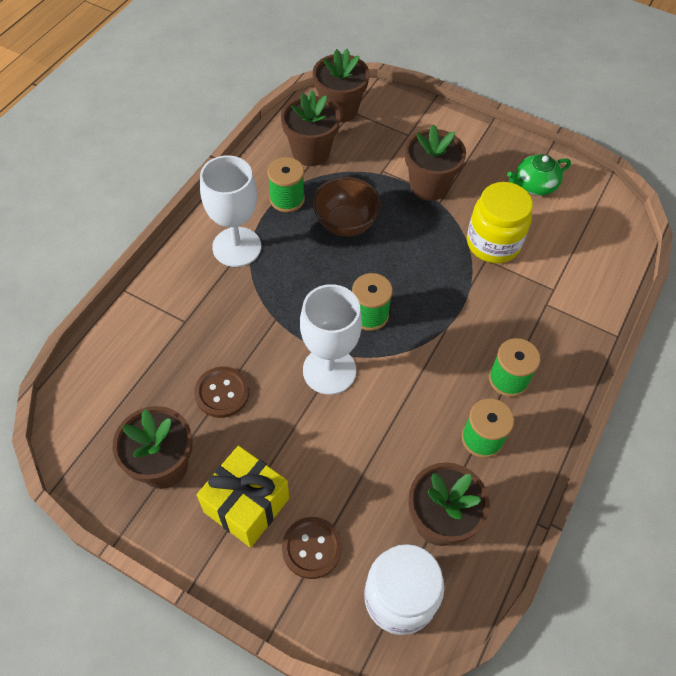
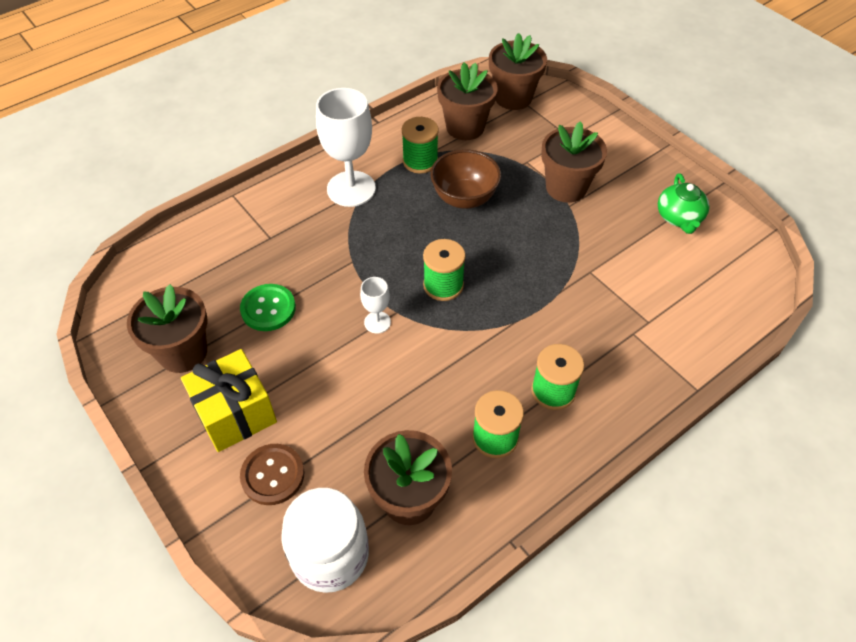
camera: 25 degrees right, 5 degrees down
brown button [194,367,249,418] -> green button [240,284,296,331]
white goblet [300,284,362,395] -> white goblet [360,277,391,334], size x0.48
yellow jar [467,182,533,263] -> none
green teapot [507,154,571,196] -> green teapot turned 90 degrees counterclockwise [658,173,710,234]

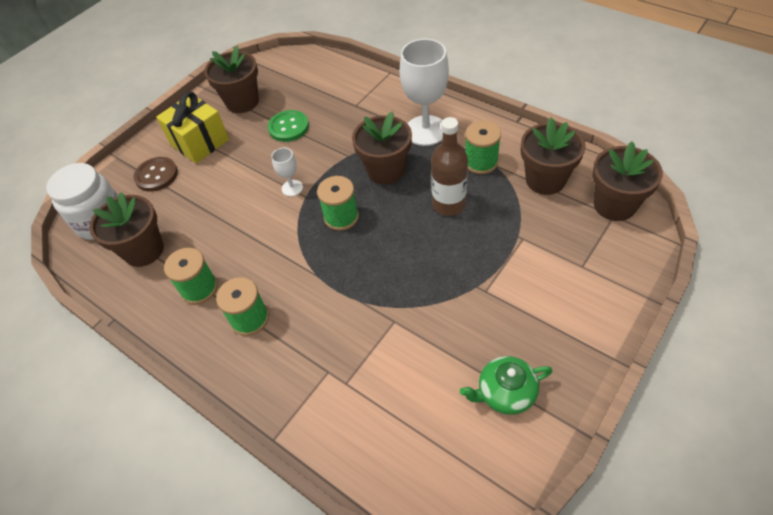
camera: 80 degrees right, 0 degrees up
brown bowl [430,149,501,209] -> brown bottle [431,117,468,216]
brown flower pot [541,121,607,203] -> brown flower pot moved to [352,112,412,185]

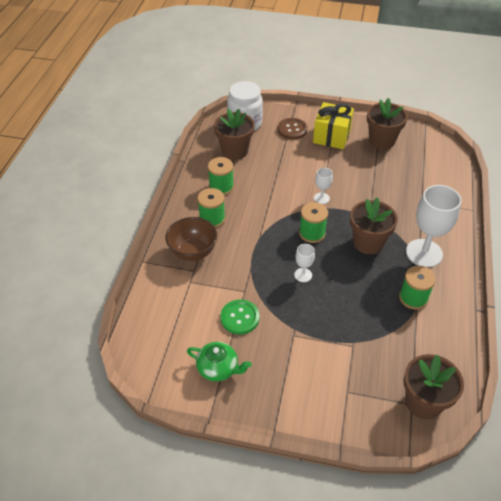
camera: 60 degrees right, 5 degrees down
green button [268,110,309,142] -> green button moved to [221,299,260,334]
brown bottle [431,117,468,216] -> none
green teapot [460,356,552,415] -> green teapot turned 150 degrees clockwise [187,342,252,381]
brown flower pot [521,117,586,195] -> none
none -> brown bowl [165,217,217,261]
none -> white goblet [294,244,315,282]

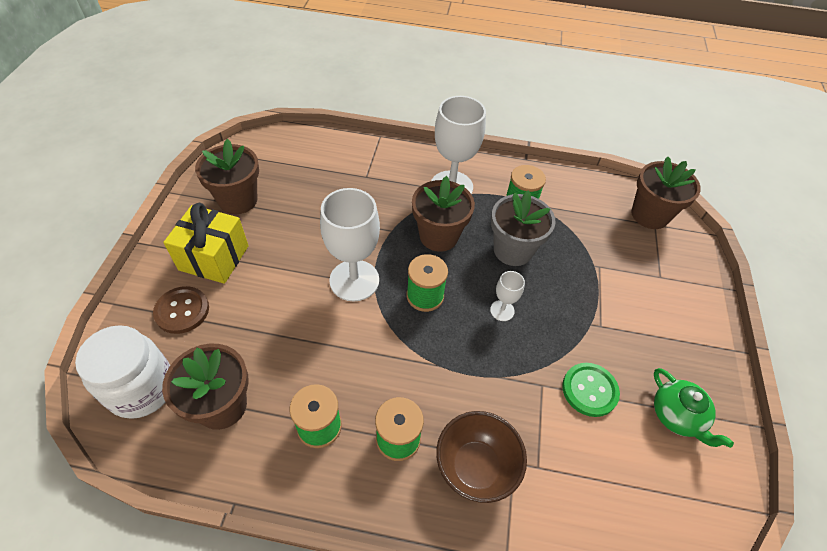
camera: 95 degrees left, 5 degrees up
green teapot [187,342,252,381] -> green teapot turned 135 degrees clockwise [654,368,734,448]
white goblet [314,168,333,204] -> white goblet [320,188,380,302], size x2.09
none -> grey flower pot [491,191,556,266]

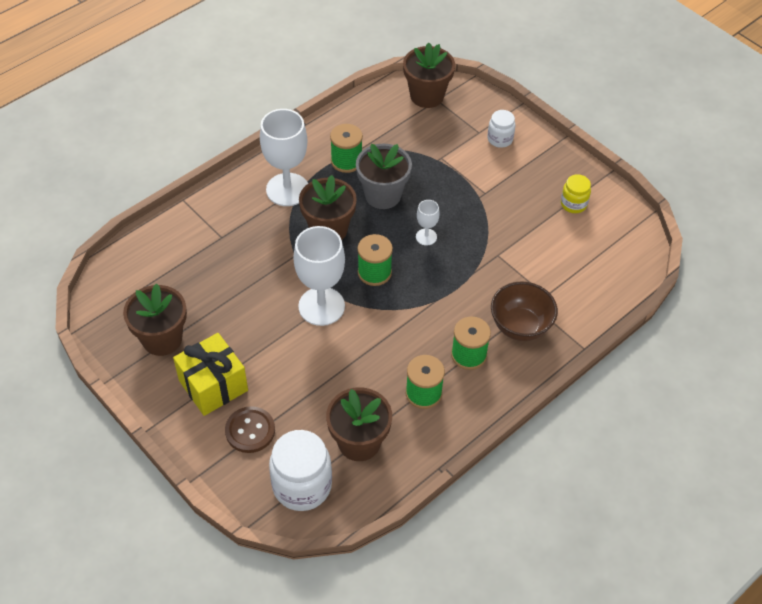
camera: 50 degrees left, 0 degrees up
green button [562,363,620,417] -> none
green teapot [654,368,734,448] -> yellow jar [561,174,591,213]
none -> white jar [487,110,516,148]

